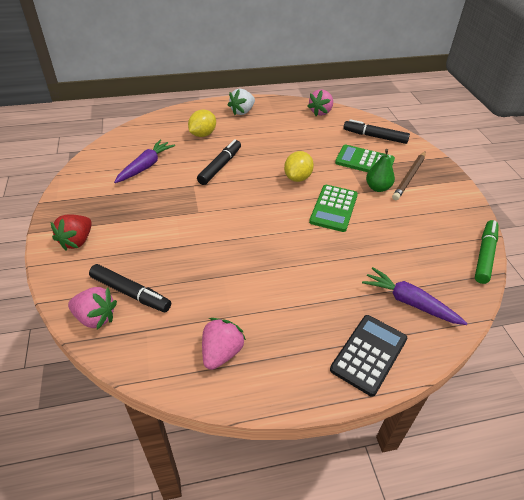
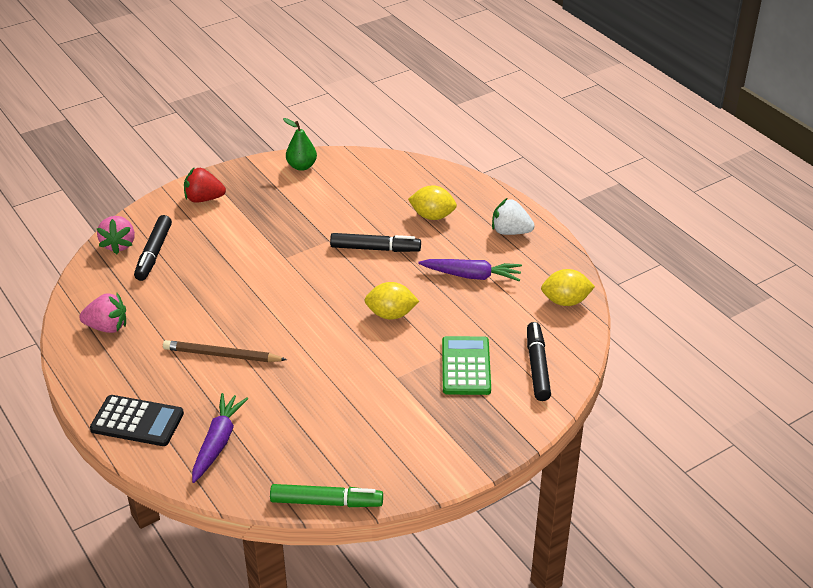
camera: 70 degrees right, 5 degrees down
purple carrot [114,140,175,183] -> purple carrot moved to [418,259,522,281]
pink strawberry [307,89,333,116] -> yellow lemon [541,269,595,306]
green calculator [309,185,358,232] -> none
green pear [366,149,395,192] -> green pear moved to [283,118,317,171]
brown pencil [392,151,426,200] -> brown pencil moved to [163,340,287,362]

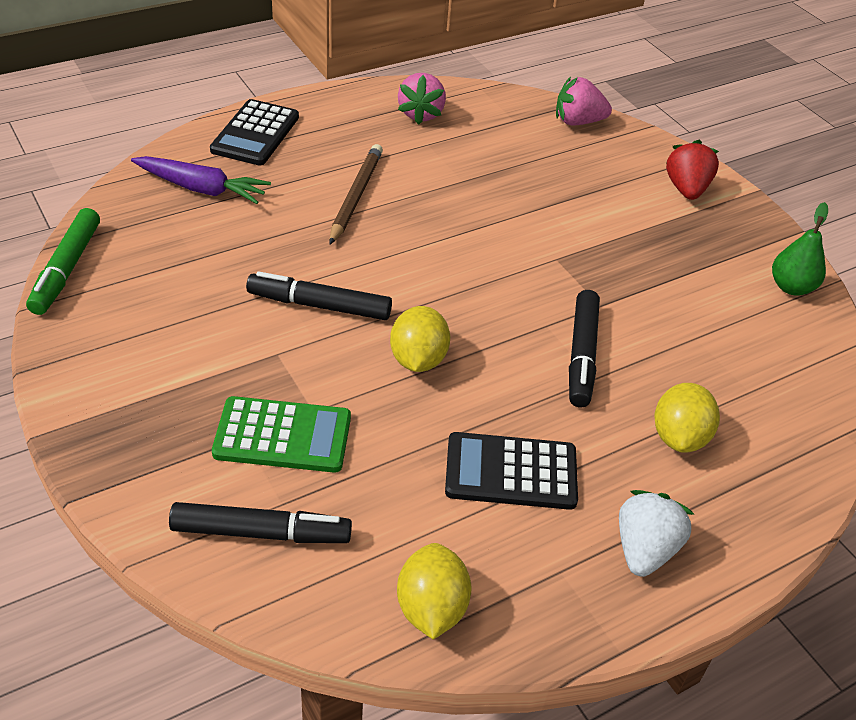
camera: 90 degrees right, 5 degrees up
black marker [134,215,172,281] -> black marker moved to [246,271,392,320]
purple carrot [418,259,522,281] -> black calculator [445,432,578,510]

